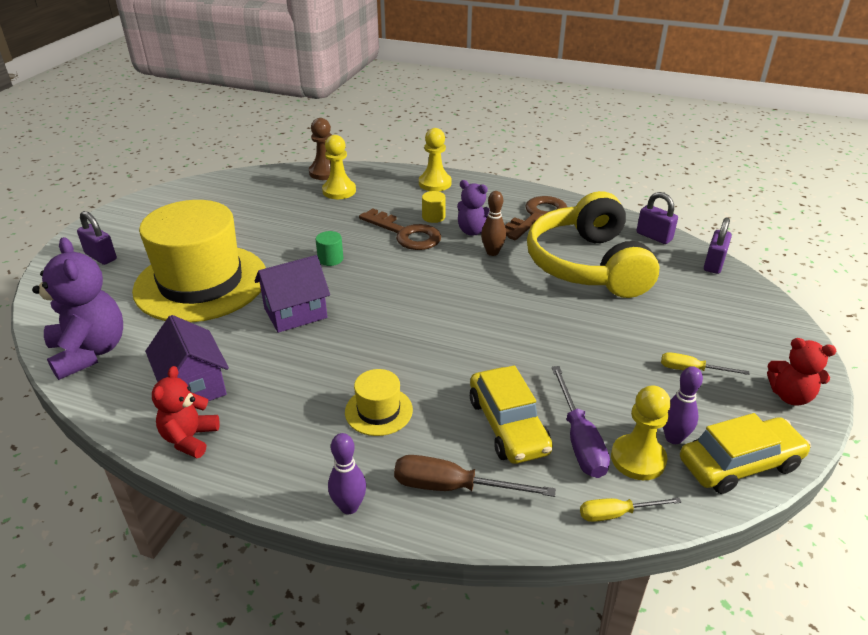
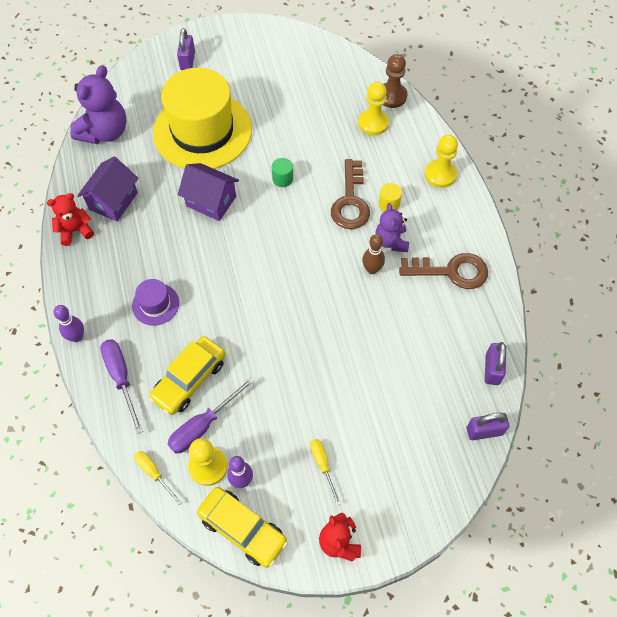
camera: 55 degrees right, 25 degrees up
yellow hat [345,369,413,436] -> purple hat [132,279,179,326]
brown screwdriver [394,455,556,497] -> purple screwdriver [100,339,143,434]
yellow headphones [527,191,659,298] -> none

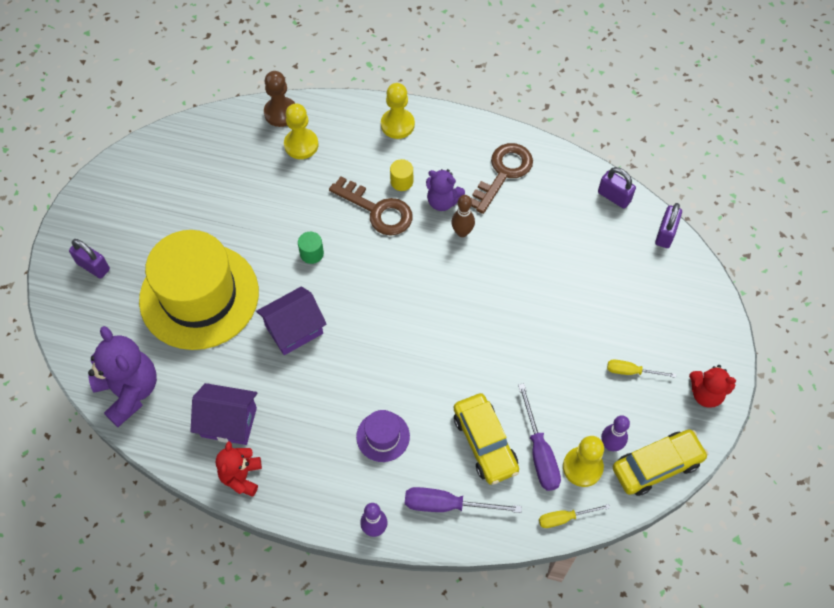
camera: 60 degrees left, 0 degrees up
purple house [77,156,139,222] -> purple house turned 45 degrees counterclockwise [190,383,257,445]

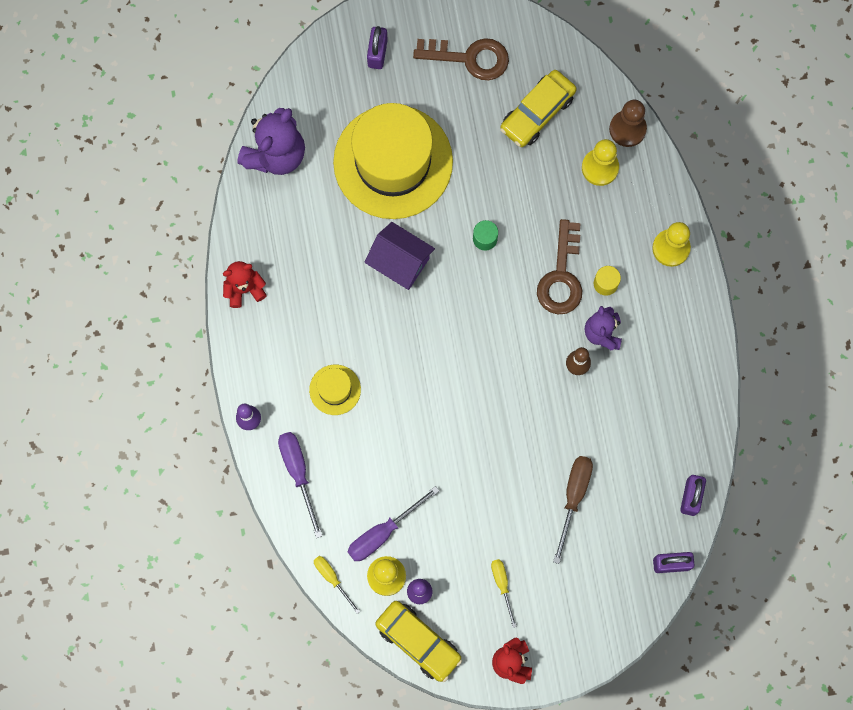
camera: 65 degrees right, 15 degrees up
purple house [190,383,257,445] -> none
purple hat [356,410,410,462] -> yellow hat [309,365,361,415]
yellow car [454,393,519,485] -> yellow car moved to [500,70,577,147]
brown key [471,143,533,214] -> brown key moved to [413,38,509,80]
none -> brown screwdriver [553,456,593,564]

